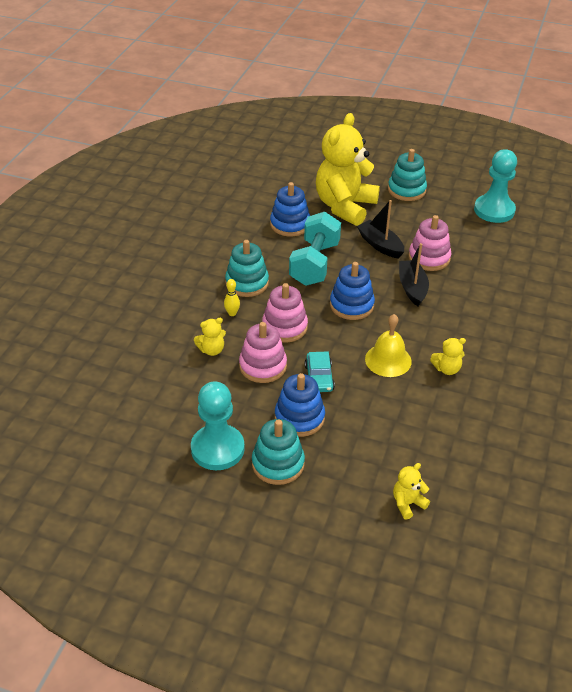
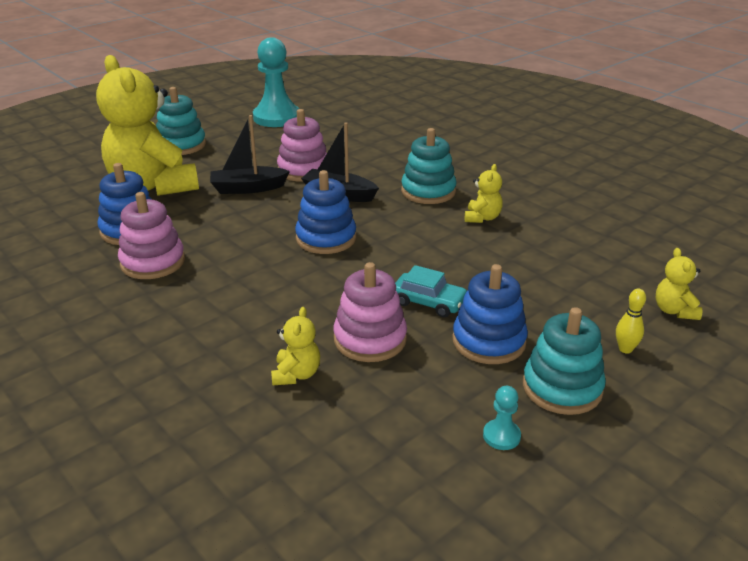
camera: 60 degrees left, 10 degrees down
turquoise pawn [191,381,245,470] -> turquoise pawn [483,386,521,450], size x0.43
yellow bowling pin [224,279,240,316] -> yellow bowling pin moved to [616,289,646,354]
turquoise stacking toy [225,240,269,297] -> turquoise stacking toy moved to [401,128,457,204]
pink stacking toy [262,283,308,343] -> pink stacking toy moved to [118,192,185,279]
turquoise dumbbell [289,212,341,286] -> none
yellow bell [365,314,412,377] -> none

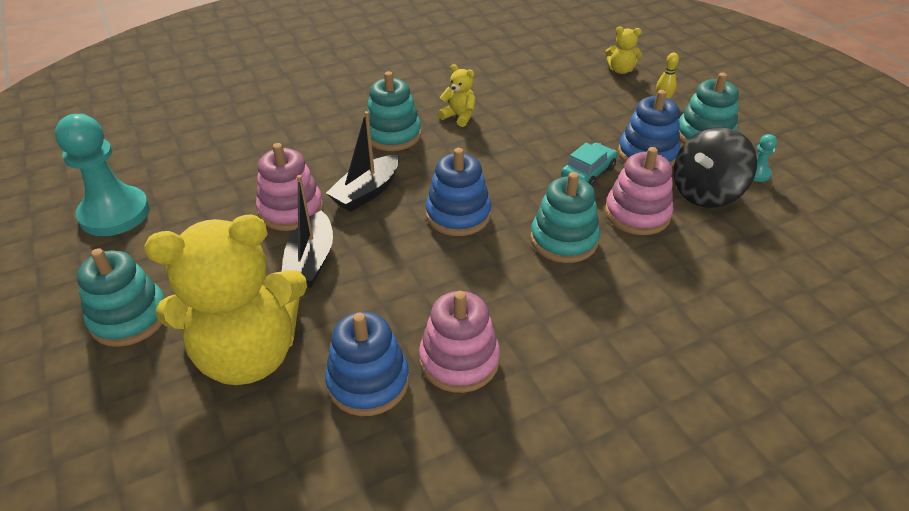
camera: 75 degrees left, 10 degrees up
yellow teddy bear [271,307,320,386] -> none
none -> turquoise stacking toy [530,172,600,263]
none -> black spinning top [673,127,757,208]

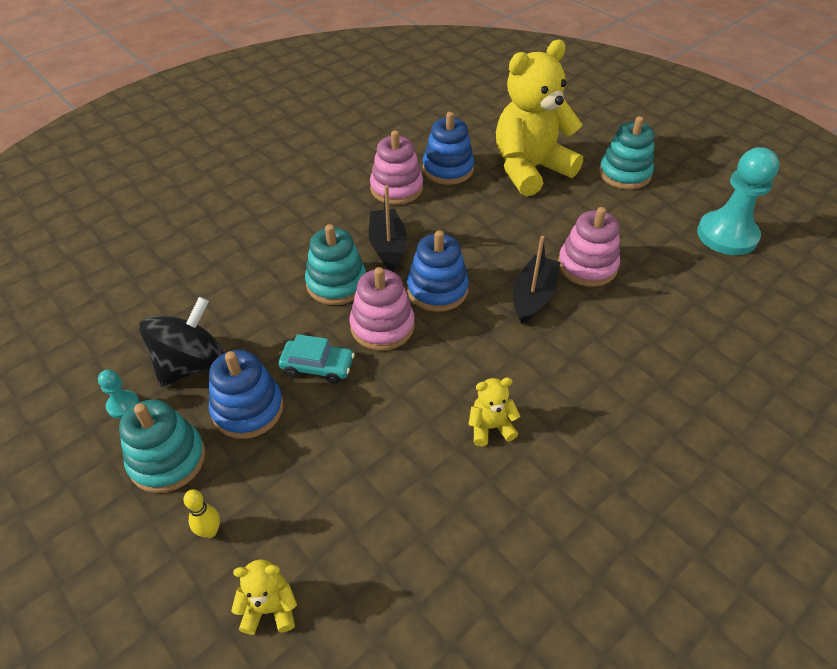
camera: 165 degrees right, 5 degrees up
black boat [282,175,333,288] -> black boat moved to [369,185,407,272]
turquoise stacking toy [366,71,421,151] -> none
yellow teddy bear [438,64,476,127] -> yellow teddy bear turned 150 degrees clockwise [468,377,520,446]
turquoise car [561,142,617,187] -> turquoise car turned 105 degrees counterclockwise [279,334,355,384]
pink stacking toy [605,147,673,235] -> pink stacking toy moved to [350,267,415,351]

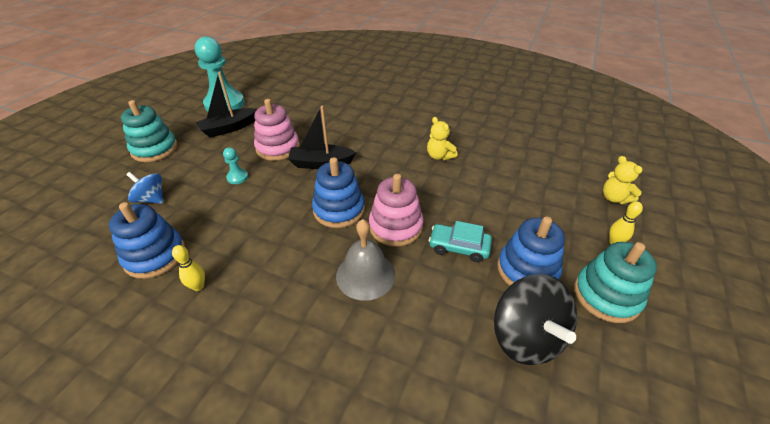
camera: 115 degrees left, 5 degrees down
turquoise pawn [98,370,139,418] -> turquoise pawn moved to [223,147,248,184]
black spinning top [139,297,224,387] -> black spinning top turned 120 degrees counterclockwise [494,274,577,365]
turquoise car [279,334,355,384] -> turquoise car turned 60 degrees counterclockwise [429,221,492,262]
turquoise stacking toy [305,224,366,305] -> grey bell [336,219,395,301]
black boat [369,185,407,272] -> black boat moved to [196,71,257,138]
pink stacking toy [370,130,423,205] -> yellow bowling pin [172,245,205,291]
yellow teddy bear [496,40,583,196] -> blue spinning top [126,172,164,204]

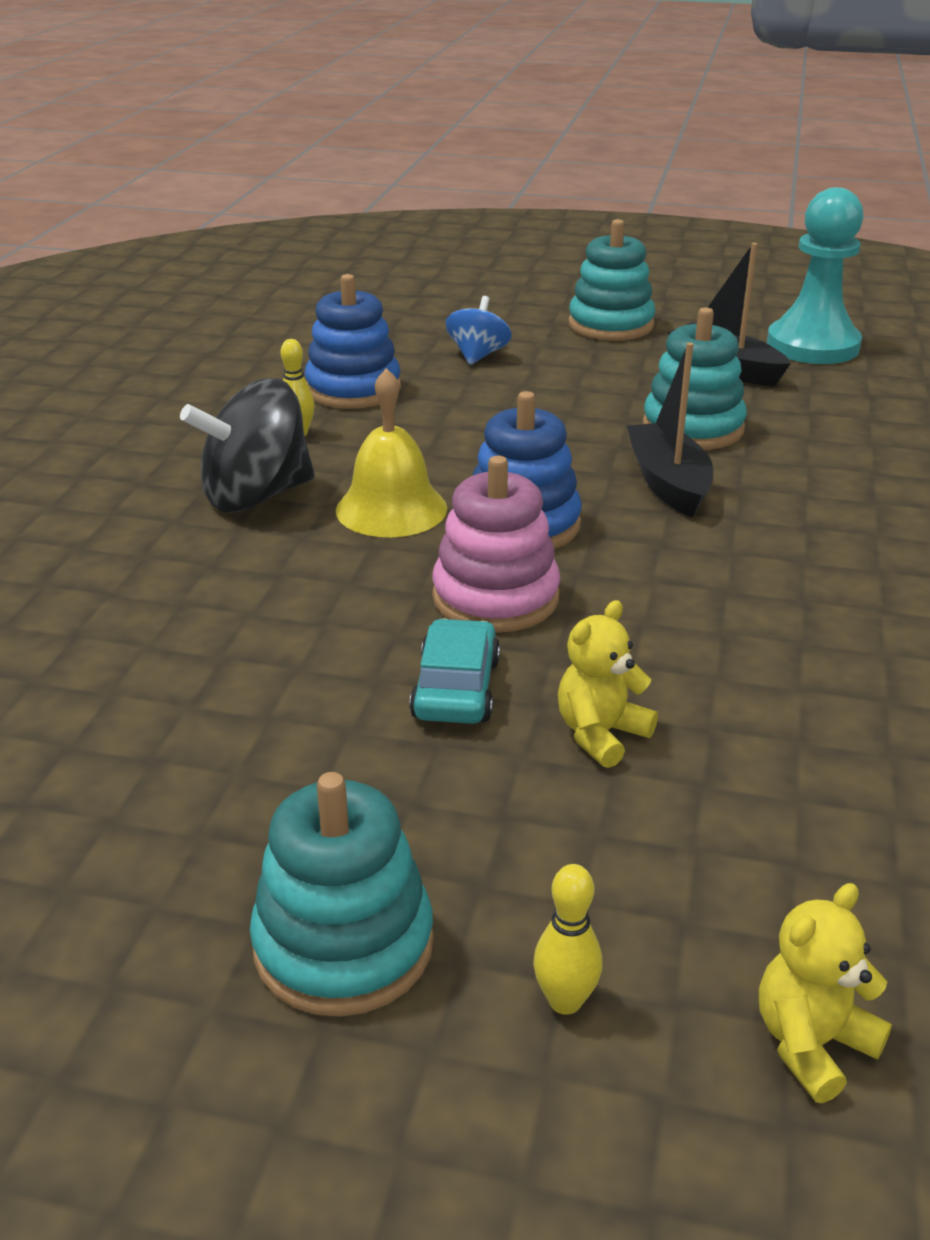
camera: 80 degrees right, 10 degrees down
turquoise pawn [223,147,248,184] -> none
pink stacking toy [254,99,300,161] -> turquoise stacking toy [643,307,747,450]
grey bell [336,219,395,301] -> none
yellow teddy bear [427,117,458,160] -> yellow teddy bear moved to [558,600,658,768]
black spinning top [494,274,577,365] -> black spinning top moved to [180,378,315,513]
blue stacking toy [497,216,565,286] -> none
none -> yellow bell [336,368,447,537]

